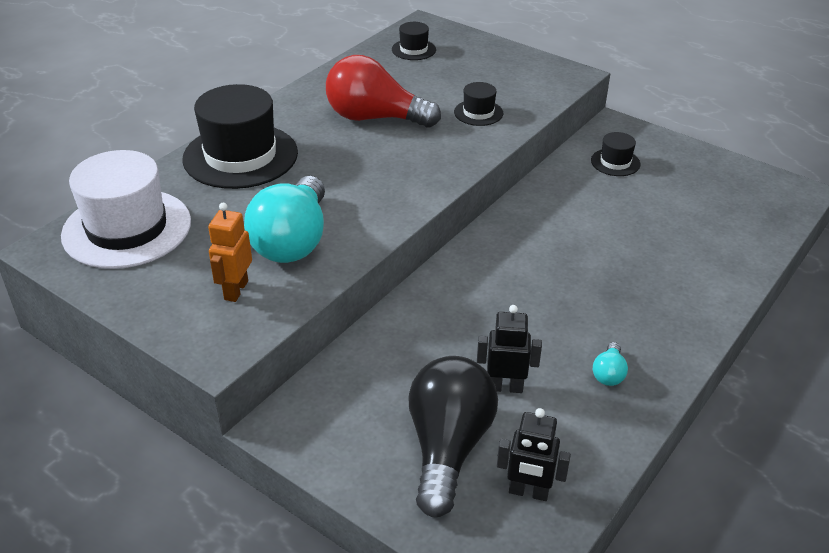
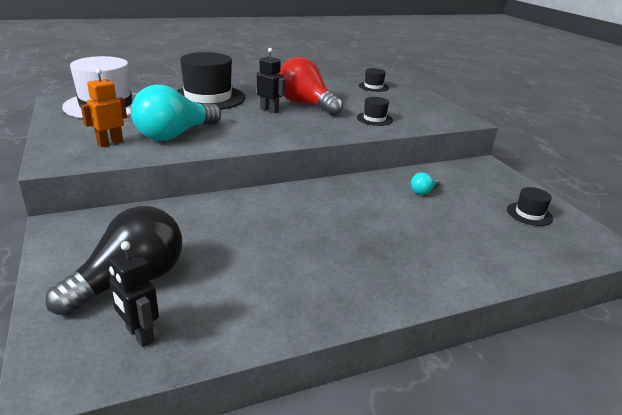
camera: 30 degrees right, 10 degrees down
black robot [477,305,542,393] -> black robot moved to [256,48,286,113]
black hat [591,132,640,176] -> black hat moved to [507,187,553,226]
turquoise light bulb [593,342,628,386] -> turquoise light bulb moved to [411,172,440,195]

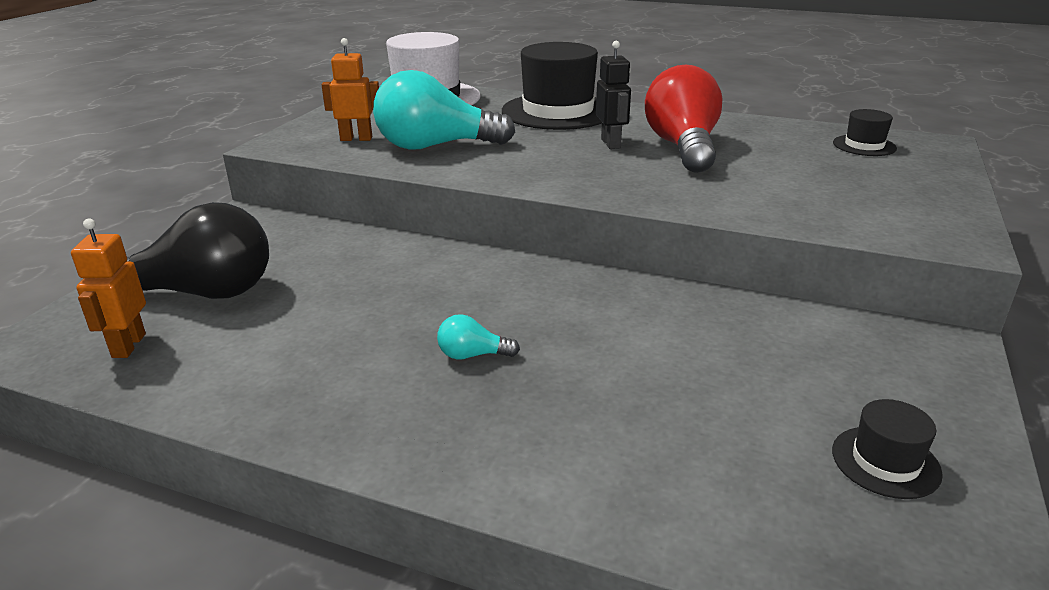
camera: 45 degrees right, 0 degrees up
black robot [108,241,159,347] -> orange robot [71,218,146,358]
black hat [357,97,393,126] -> none
turquoise light bulb [411,172,440,195] -> turquoise light bulb moved to [437,314,520,359]

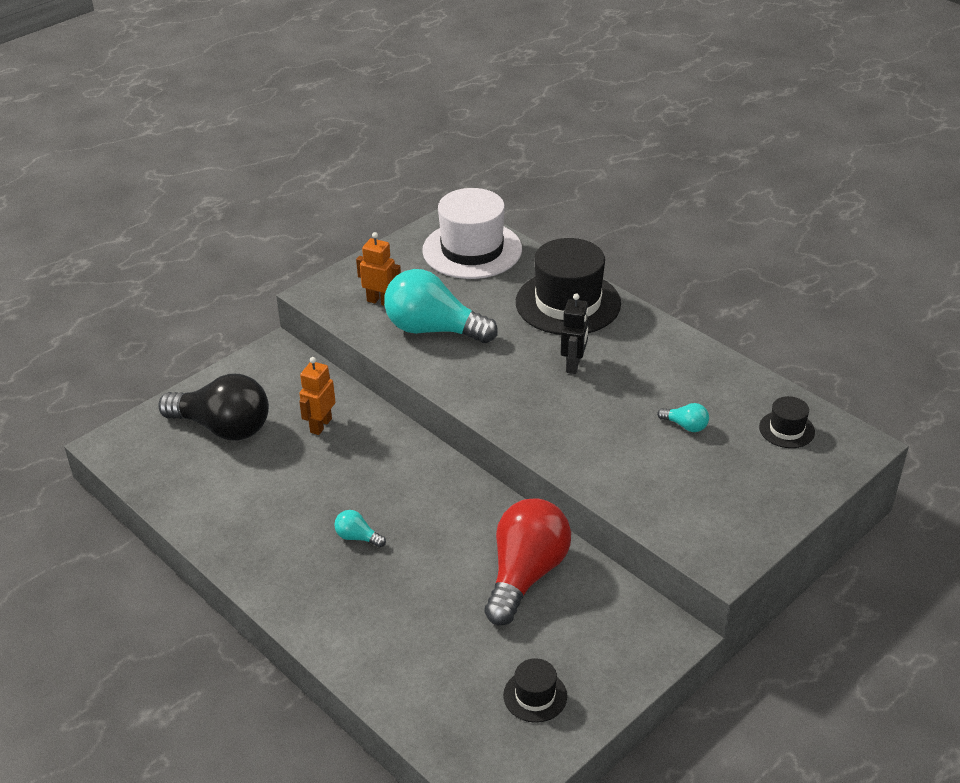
camera: 25 degrees right, 10 degrees up
orange robot [71,218,146,358] -> orange robot moved to [299,357,336,435]
red light bulb [645,65,723,173] -> red light bulb moved to [484,498,571,626]
none -> turquoise light bulb [657,403,709,432]

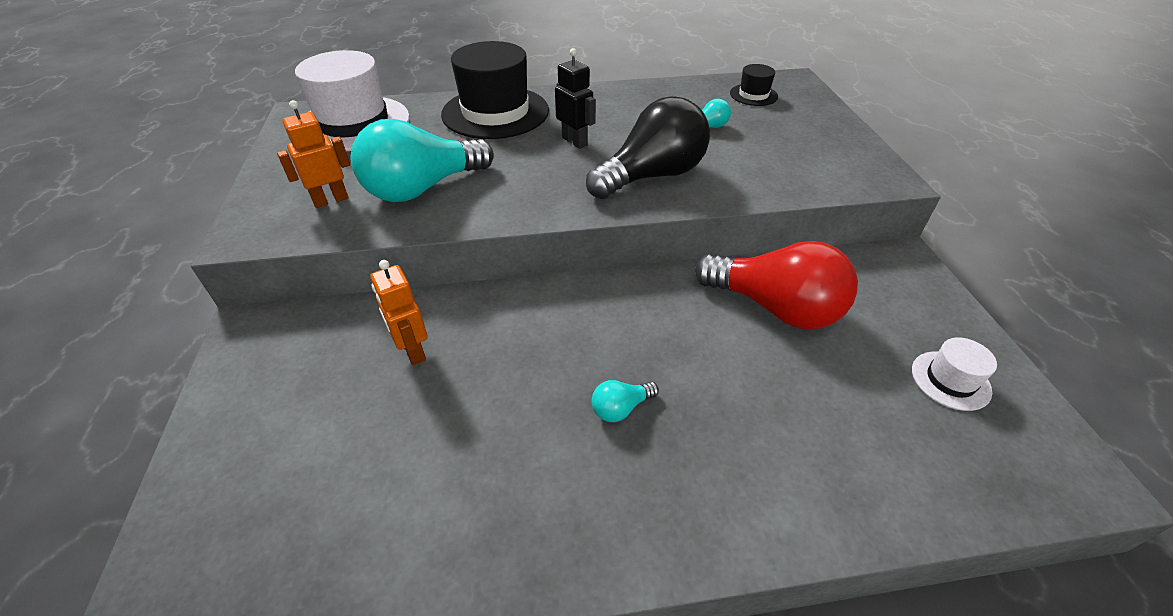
camera: 55 degrees left, 5 degrees up
black light bulb [158,373,269,441] -> black light bulb moved to [586,96,710,199]
red light bulb [484,498,571,626] -> red light bulb turned 150 degrees clockwise [695,241,858,330]
black hat [503,658,567,723] -> white hat [912,338,997,411]

